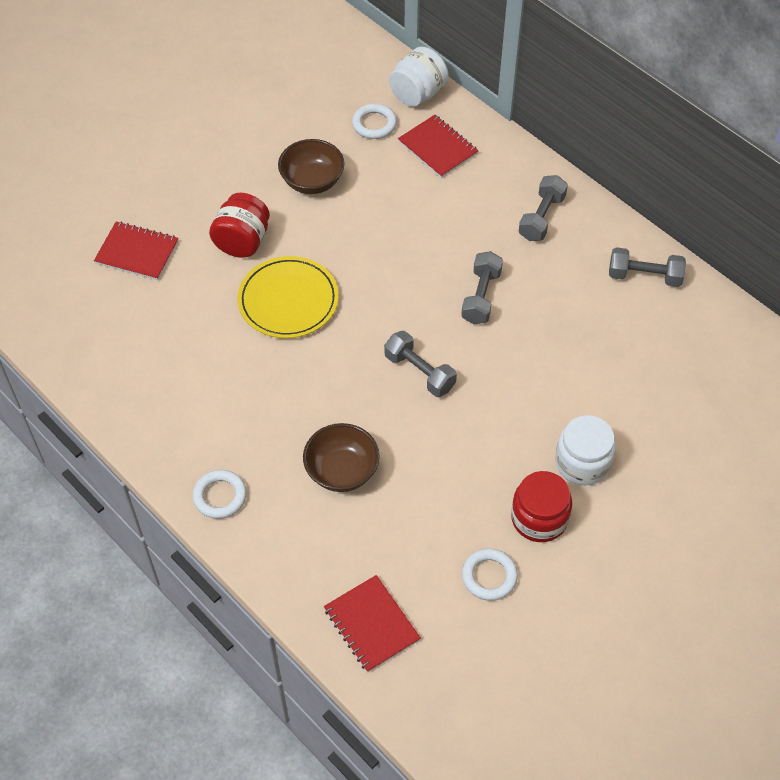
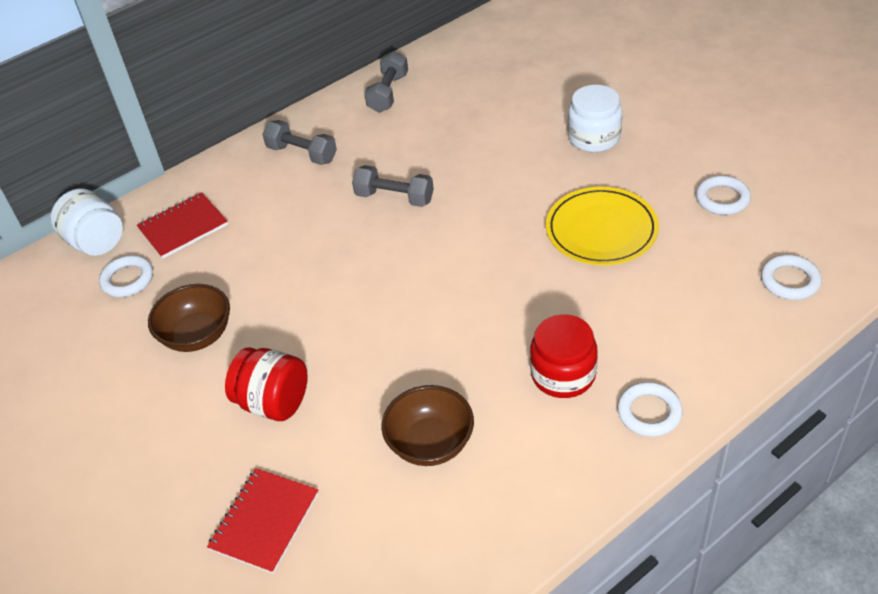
camera: 80 degrees left, 10 degrees down
yellow plate [237,256,339,338] -> yellow plate moved to [546,187,659,265]
brown bowl [303,423,380,492] -> brown bowl moved to [381,385,474,466]
red notebook [324,575,421,672] -> white ring [761,255,822,300]
grey dumbbell [384,331,457,397] -> none
red jar [511,471,572,542] -> red jar moved to [530,314,598,398]

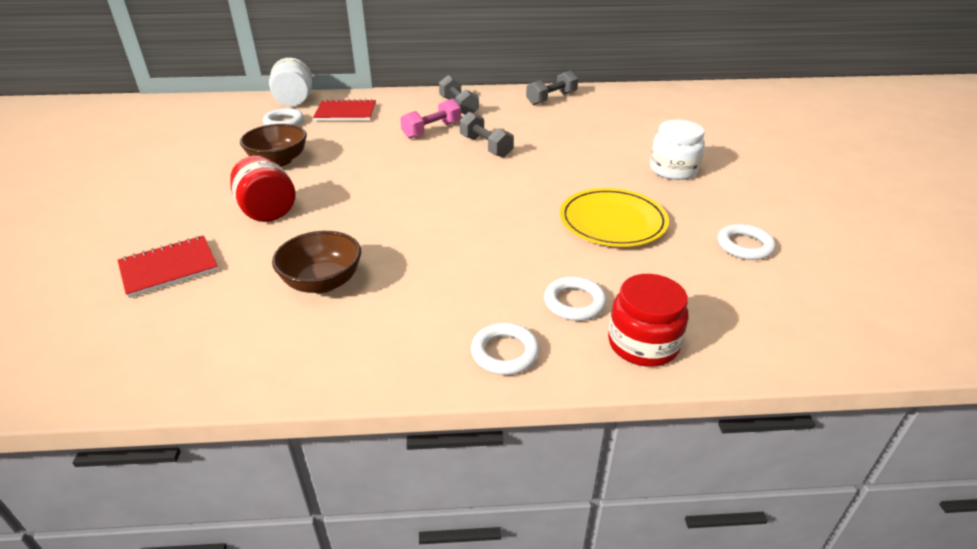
camera: 30 degrees right, 10 degrees down
red jar [530,314,598,398] -> red jar moved to [608,274,689,367]
white ring [761,255,822,300] -> white ring moved to [544,276,607,321]
none -> pink dumbbell [400,98,461,139]

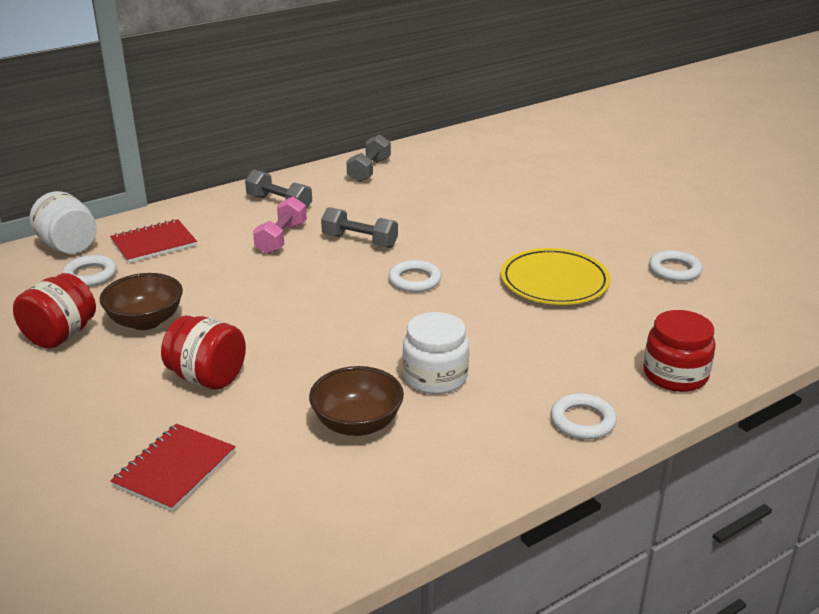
camera: 30 degrees left, 5 degrees down
white ring [544,276,607,321] -> white ring moved to [389,260,441,292]
white jar [650,120,705,180] -> white jar moved to [403,312,469,394]
none -> red jar [13,273,96,349]

